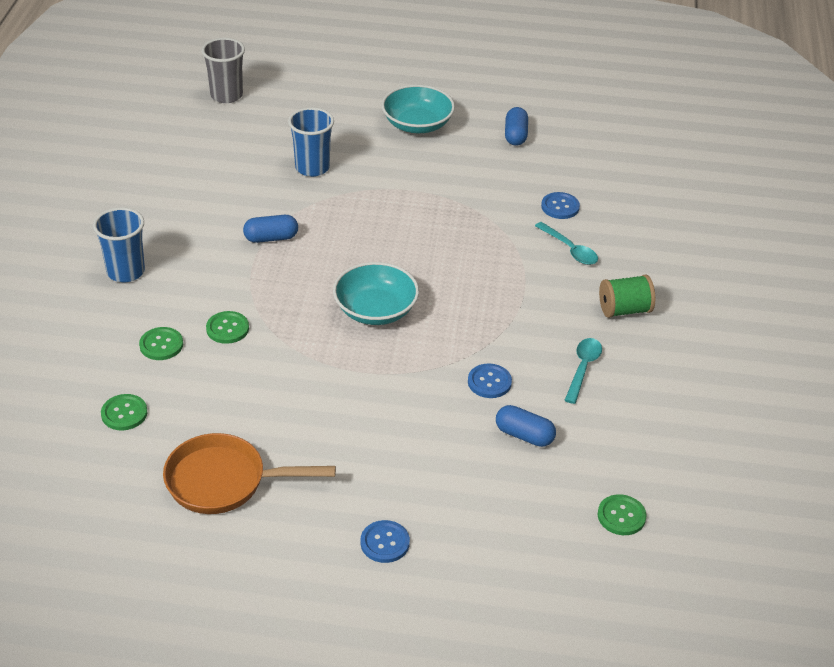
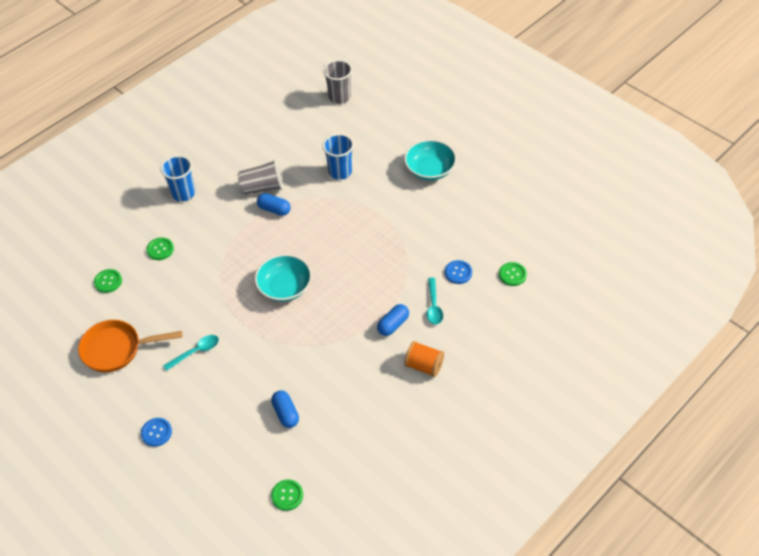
camera: 40 degrees right, 10 degrees up
orange pan [163,433,336,514] -> orange pan turned 45 degrees counterclockwise [78,320,182,372]
green button [206,311,249,344] -> green button moved to [499,262,527,286]
blue button [468,363,512,398] -> none
blue capsule [505,107,528,146] -> blue capsule moved to [377,304,409,336]
turquoise spoon [565,338,602,404] -> turquoise spoon moved to [163,335,219,371]
green spool [599,275,655,318] -> orange spool [404,341,444,377]
none -> grey cup [237,159,283,195]

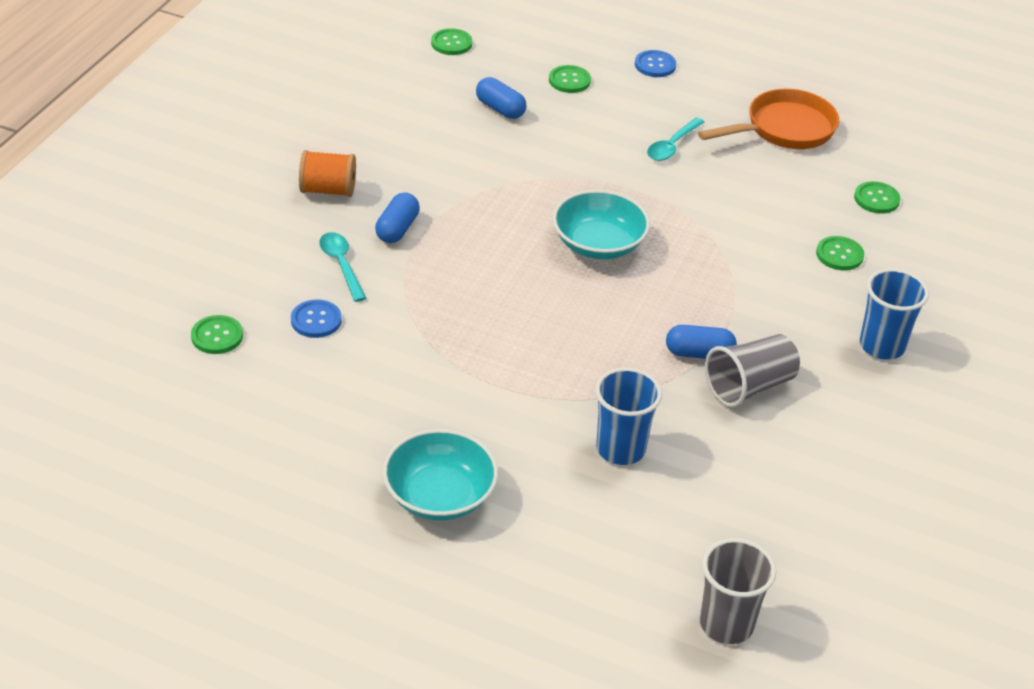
camera: 155 degrees right, 10 degrees down
none -> green button [549,65,591,93]

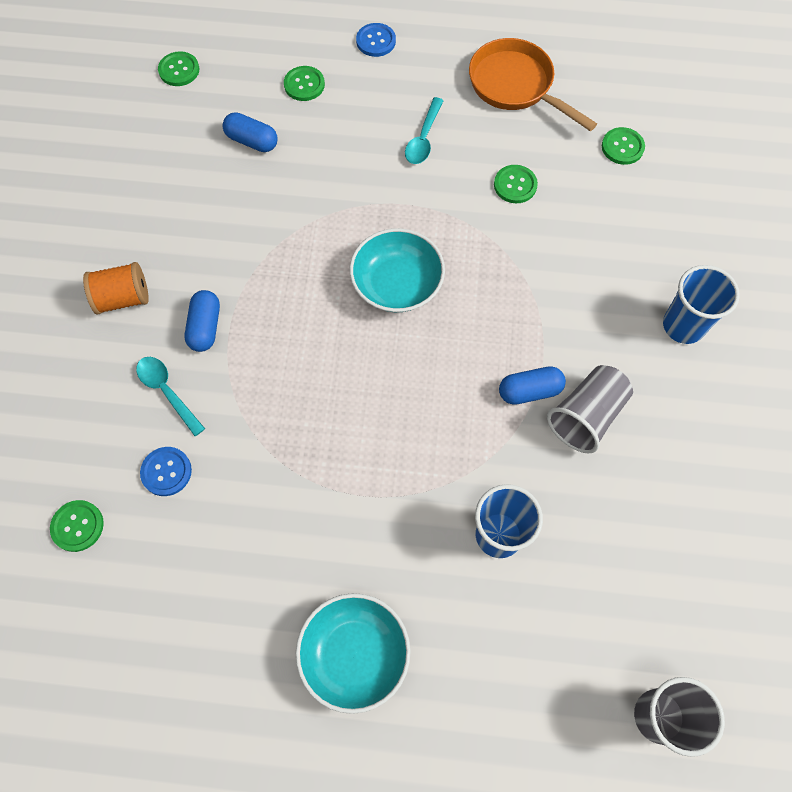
camera: 15 degrees left, 25 degrees up
orange pan [698,89,839,149] -> orange pan turned 90 degrees counterclockwise [469,38,597,131]
green button [816,236,864,271] -> green button moved to [494,165,538,203]

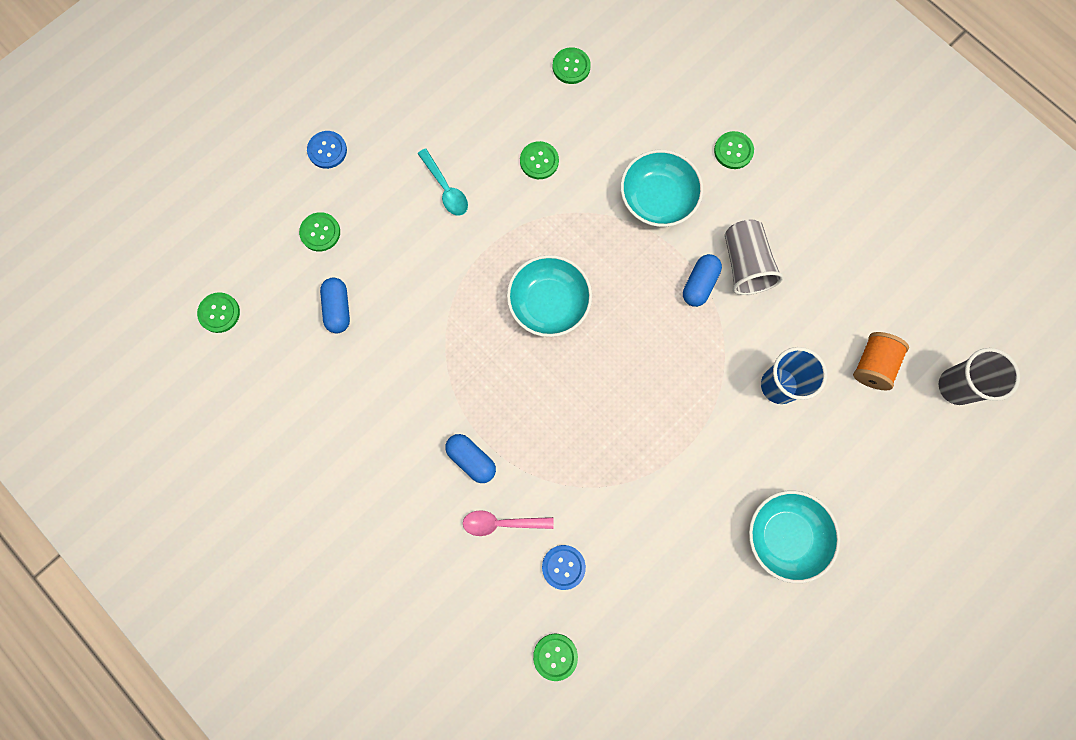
camera: 50 degrees left, 10 degrees up
orange spool [83,262,149,314] -> orange spool moved to [853,332,909,390]
turquoise spoon [136,357,205,436] -> pink spoon [463,510,554,536]
blue capsule [223,112,278,152] -> blue capsule turned 75 degrees counterclockwise [320,278,350,333]
orange pan [469,38,597,131] -> none
blue cup [663,265,740,344] -> green button [714,131,754,169]
none -> turquoise bowl [621,150,703,227]

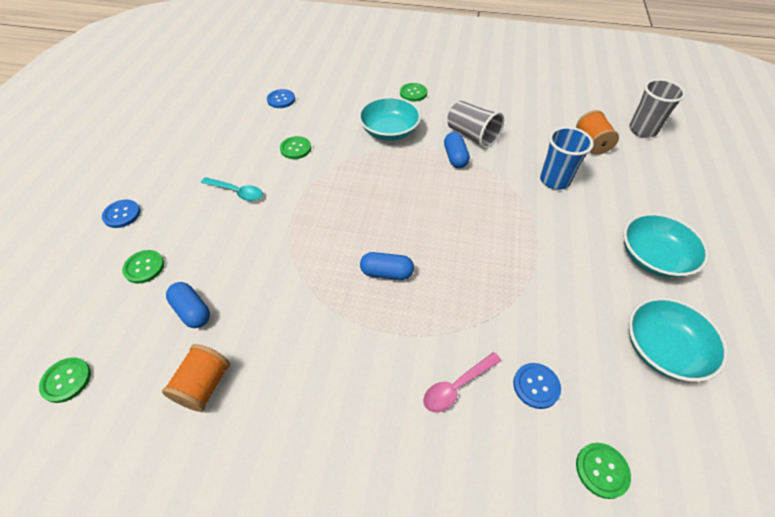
camera: 35 degrees left, 25 degrees down
blue capsule [445,434,496,483] -> blue capsule moved to [360,252,414,280]
turquoise bowl [507,255,592,337] -> turquoise bowl moved to [628,297,728,382]
green button [553,47,591,84] -> blue button [267,89,295,108]
none -> orange spool [162,344,230,412]

